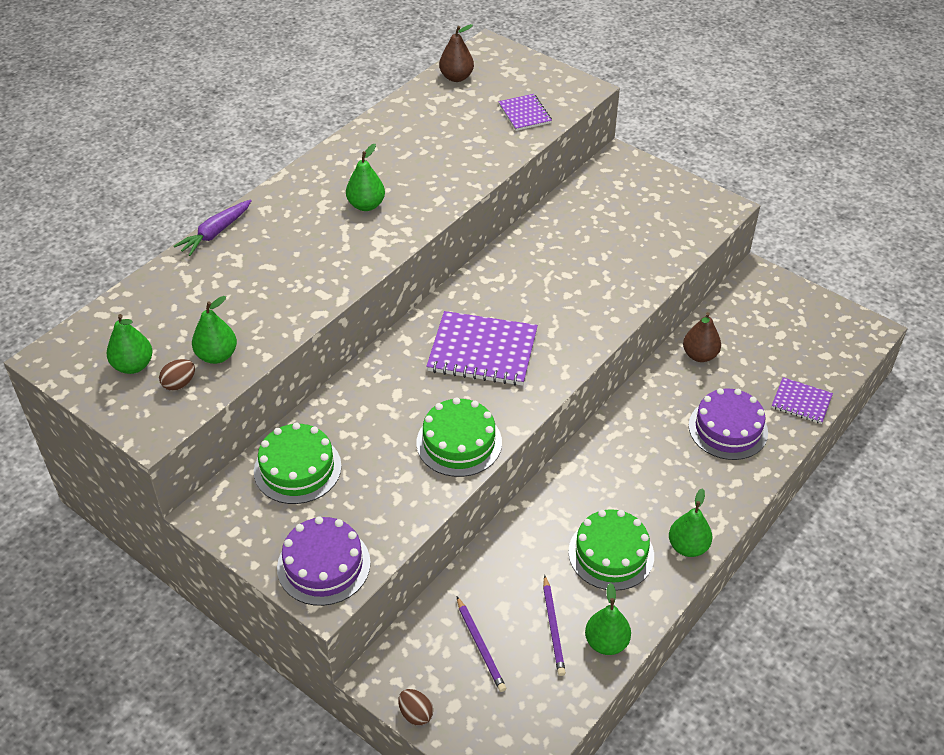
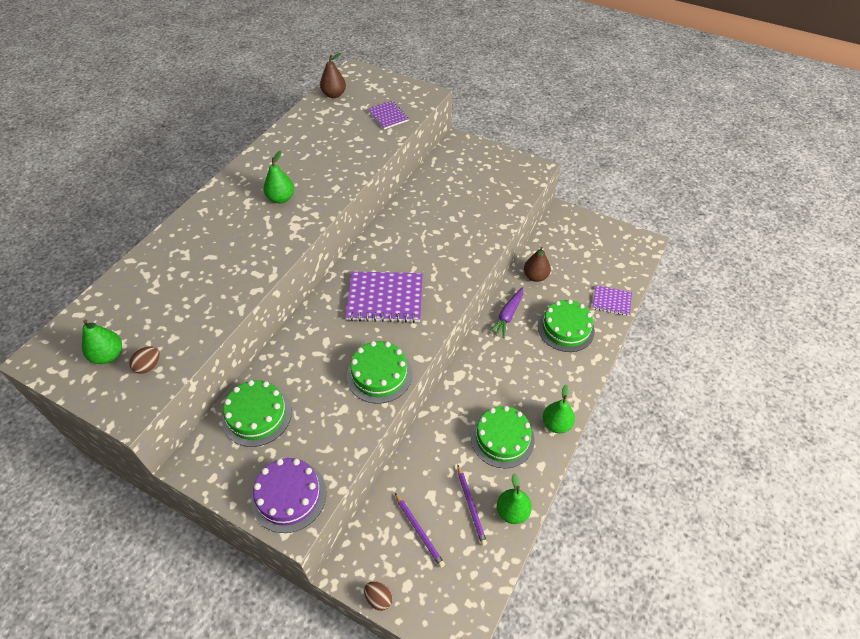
camera: 10 degrees left, 5 degrees up
purple carrot [174,199,252,256] -> purple carrot moved to [489,287,523,338]
green pear [192,296,237,364] -> none
purple cake [689,388,768,460] -> green cake [538,299,595,352]

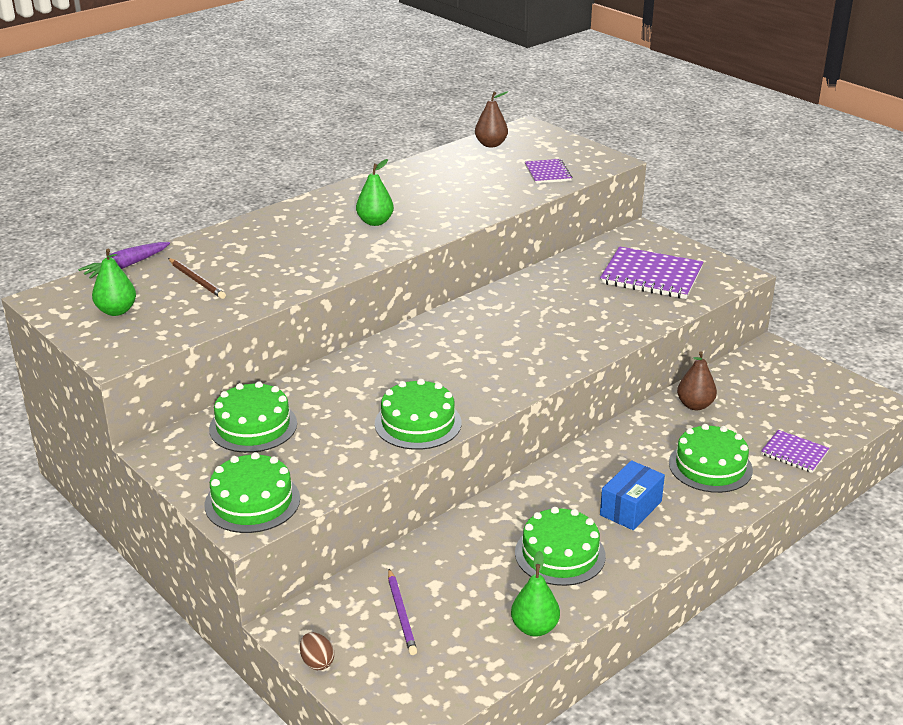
camera: 20 degrees right, 20 degrees down
brown egg [129,346,160,374] -> none
purple cake [251,458,327,533] -> green cake [204,452,300,533]
purple notebook [345,271,423,323] -> purple notebook moved to [600,246,703,299]
purple pencil [457,464,487,546] -> none
purple carrot [489,287,523,338] -> purple carrot moved to [78,242,170,279]
green pear [543,385,575,433] -> none
none -> brown pencil [168,258,226,299]
none -> blue box [600,460,665,530]

